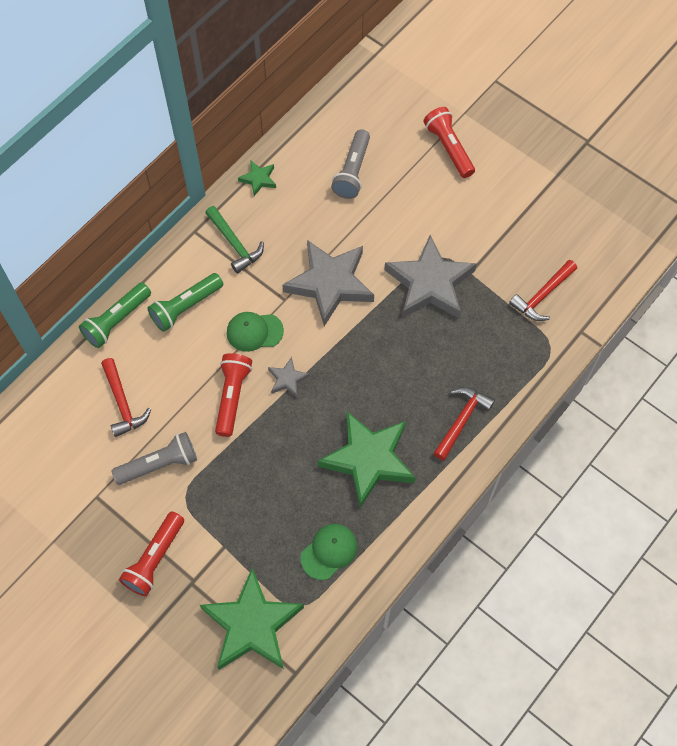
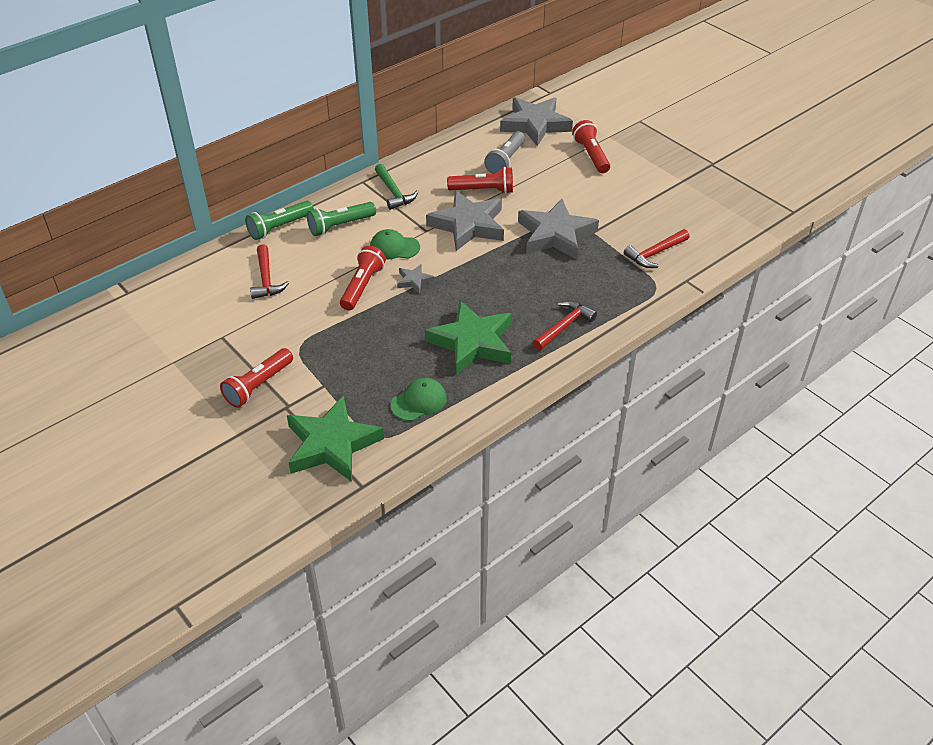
camera: 10 degrees right, 20 degrees down
grey flashlight [112,432,197,485] -> none
green star [238,160,276,196] -> none
none -> red flashlight [447,167,513,194]
none -> grey star [500,97,573,146]

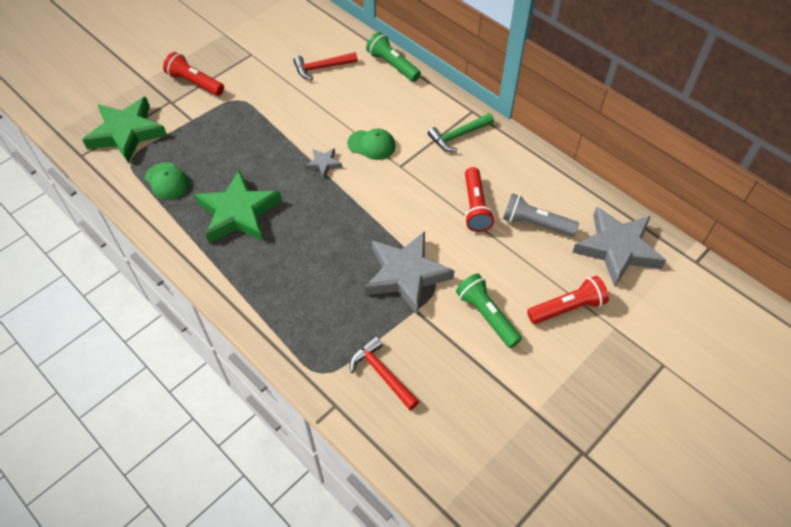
camera: 85 degrees right, 10 degrees up
green flashlight [307,202,376,236] -> green flashlight moved to [456,274,522,348]
red flashlight [340,246,386,311] -> none
green cap [370,229,420,259] -> green cap turned 105 degrees clockwise [347,129,396,160]
grey star [426,190,504,251] -> none
red hammer [532,300,597,351] -> none

